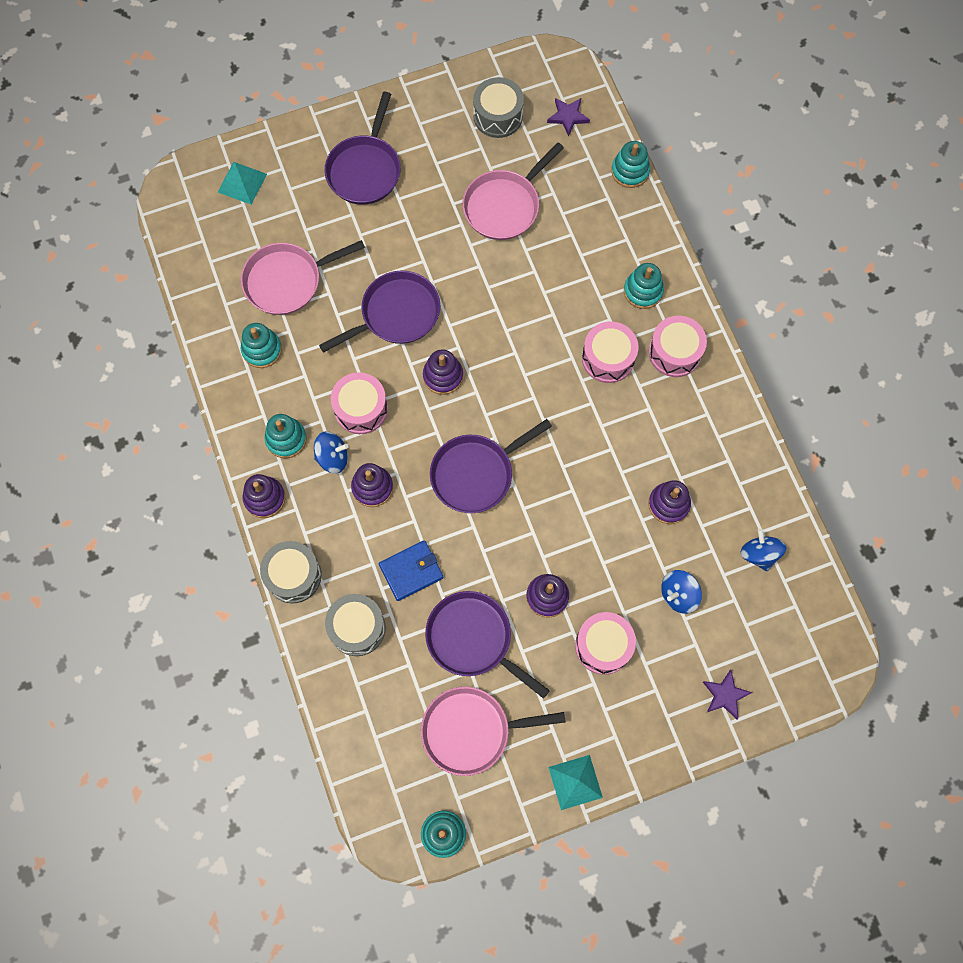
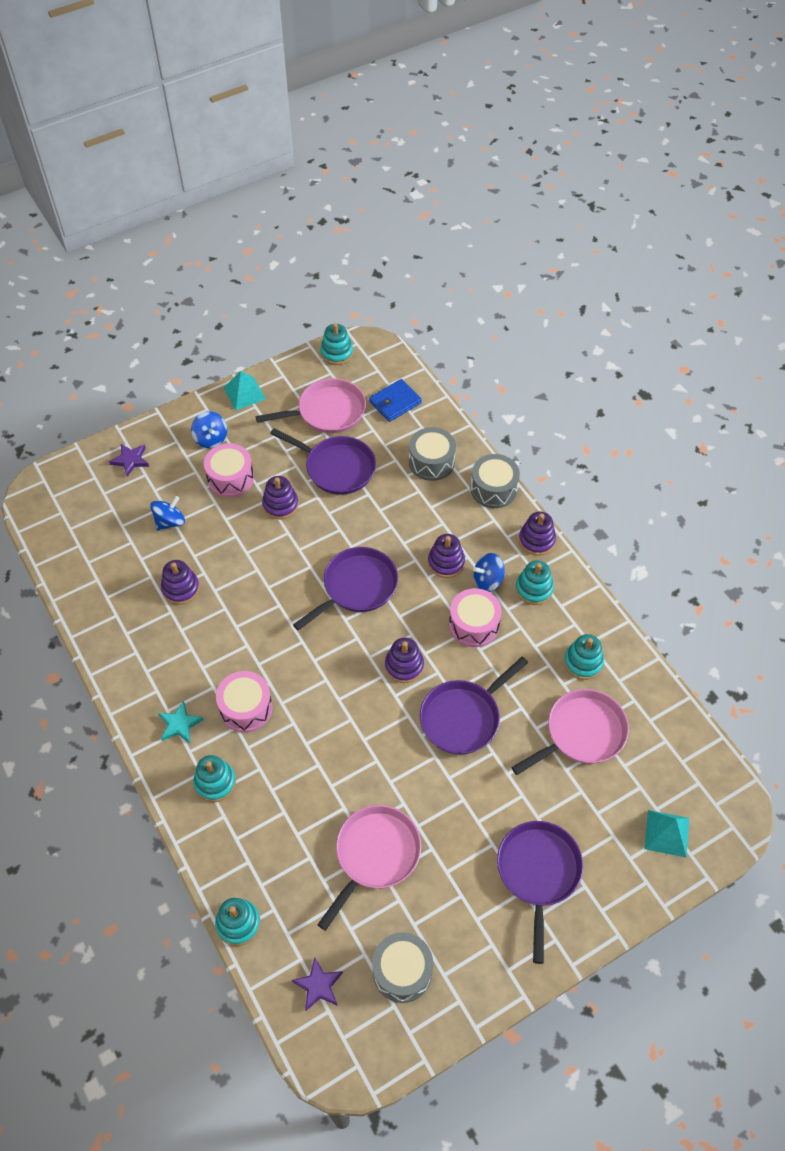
camera: 170 degrees right, 15 degrees down
blue wallet [379,540,444,601] -> blue wallet moved to [369,379,422,422]
pink drum [649,316,707,377] -> turquoise star [158,700,204,743]
blue spinning top [741,529,786,571] -> blue spinning top moved to [191,411,227,448]

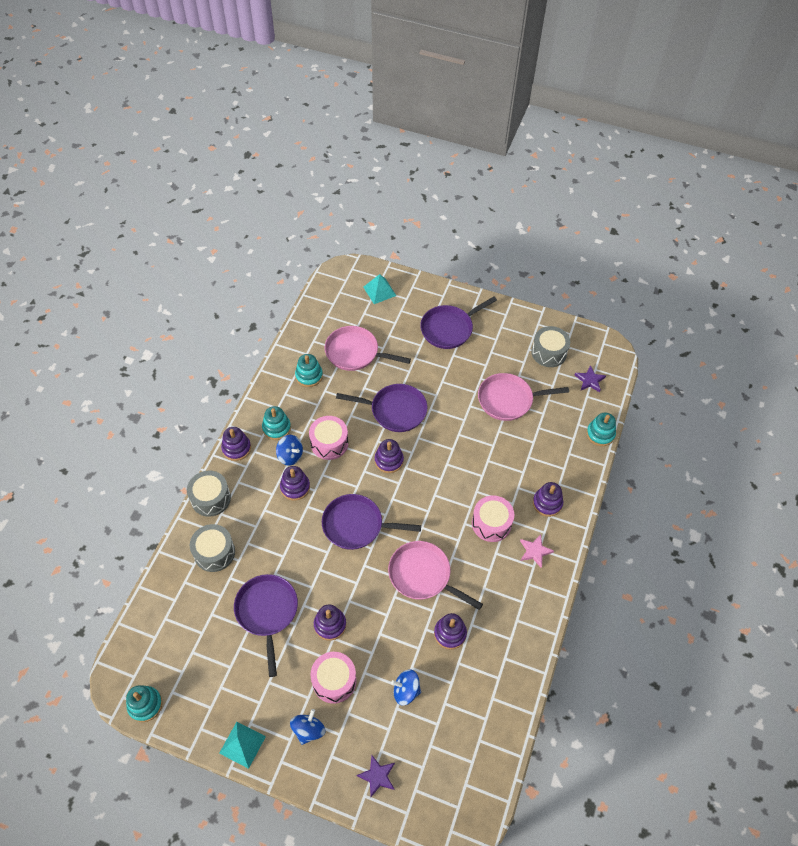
camera: 130 degrees left, 0 degrees up
turquoise star [158,700,204,743] -> pink star [520,534,554,568]
turquoise stacking toy [193,755,236,802] -> purple stacking toy [533,482,563,517]
pink pan [255,378,366,433] -> pink pan moved to [388,541,483,610]
blue wallet [369,379,422,422] -> none

